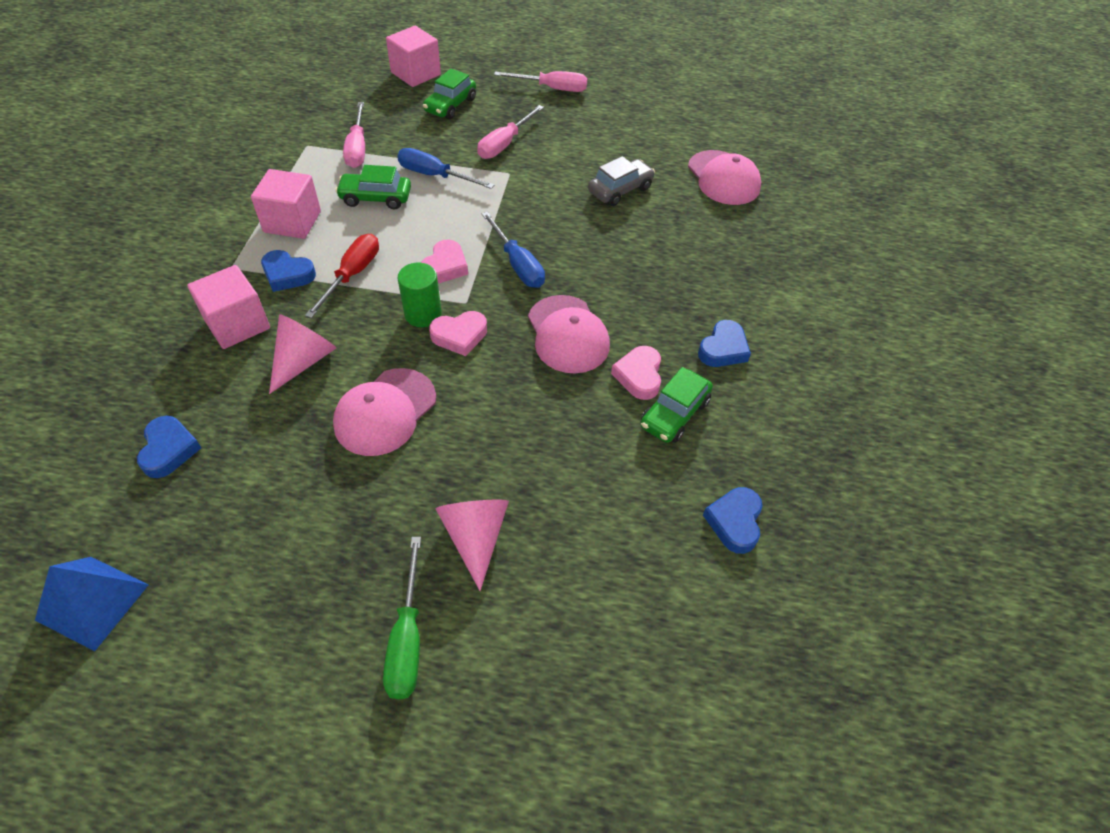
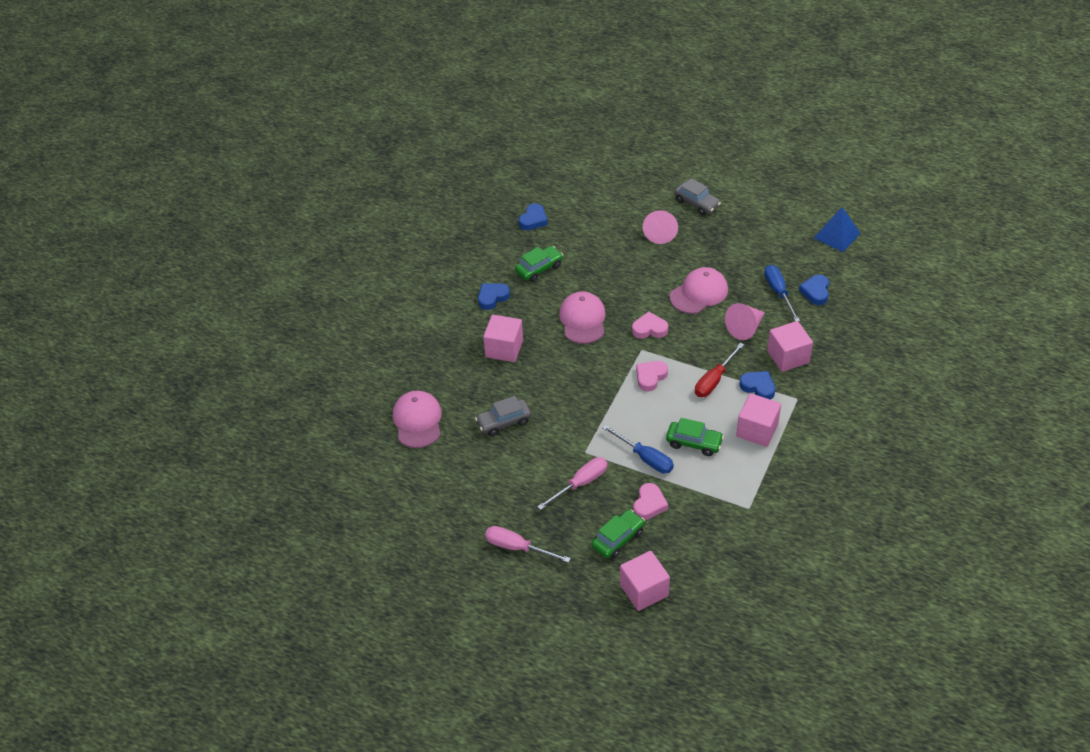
camera: 160 degrees left, 5 degrees down
pink screwdriver [343,102,365,168] -> none
green screwdriver [383,537,421,699] -> grey car [674,178,721,216]
green cylinder [398,263,442,327] -> none
blue screwdriver [482,212,545,288] -> blue screwdriver moved to [764,265,800,321]
pink heart [611,346,661,400] -> pink heart moved to [633,483,668,520]
none -> pink cube [483,315,523,362]

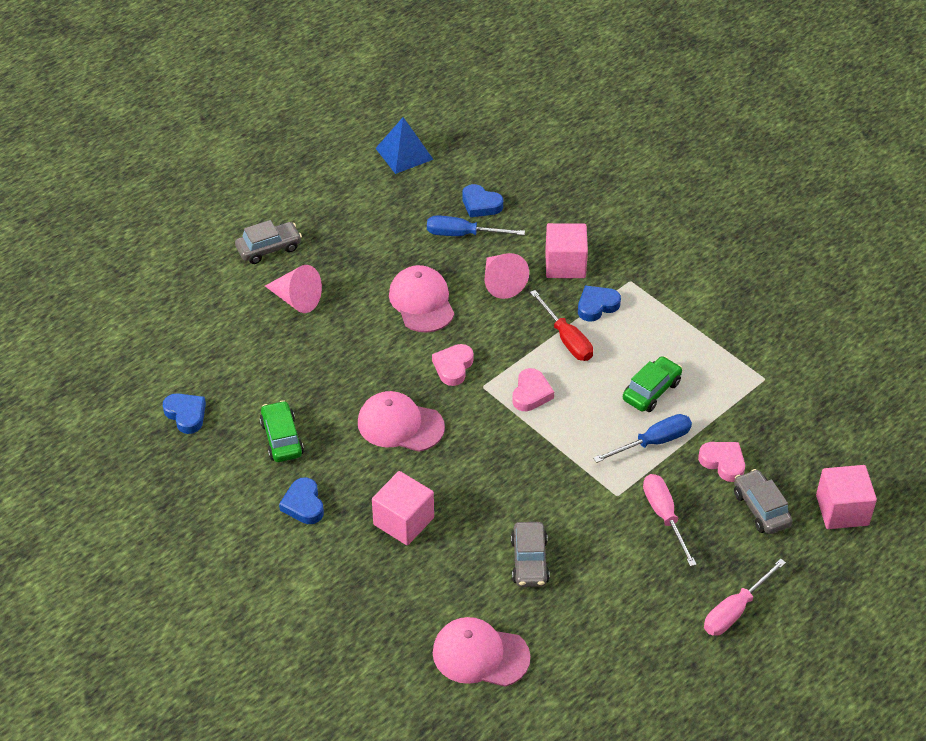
camera: 70 degrees left, 0 degrees up
green car [591,509,645,559] -> grey car [734,469,793,534]
pink heart [636,361,668,391] -> pink heart turned 135 degrees counterclockwise [512,368,554,411]
pink cube [736,393,781,447] -> none

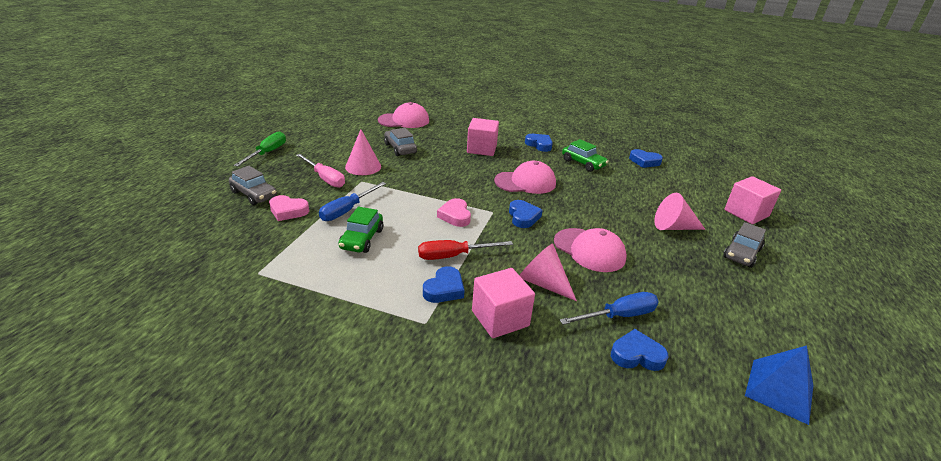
camera: 150 degrees right, 15 degrees down
pink heart [432,344,473,386] -> blue heart [509,200,543,228]
red screwdriver [530,290,593,361] -> red screwdriver turned 45 degrees counterclockwise [418,240,513,260]
pink screwdriver [704,559,786,636] -> green screwdriver [234,131,286,167]
pink cube [816,465,877,529] -> pink cube moved to [724,176,781,224]
none -> pink cone [345,129,381,175]

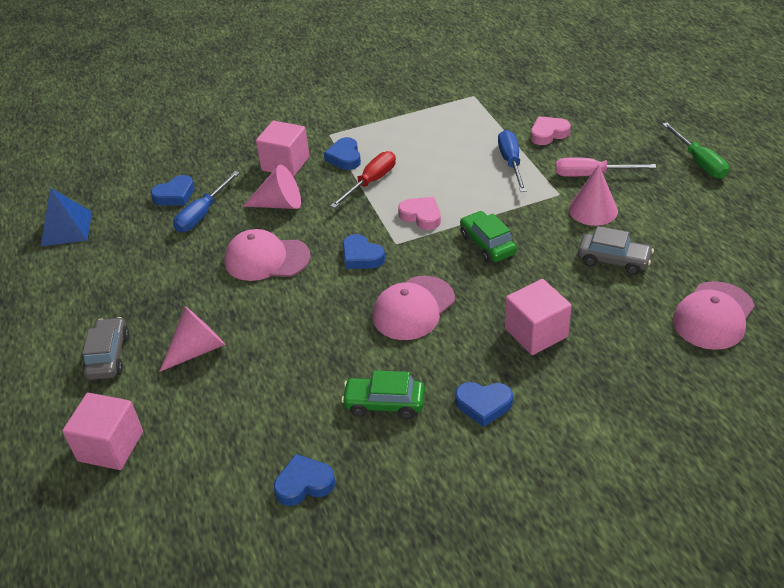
camera: 145 degrees right, 10 degrees up
grey car [229,166,277,205] -> none
green car [338,207,384,253] -> green car moved to [460,211,517,263]

